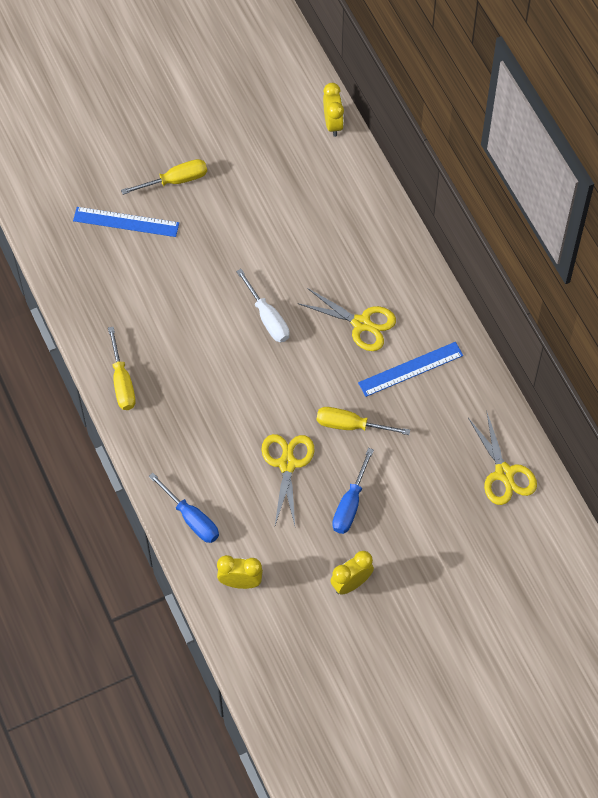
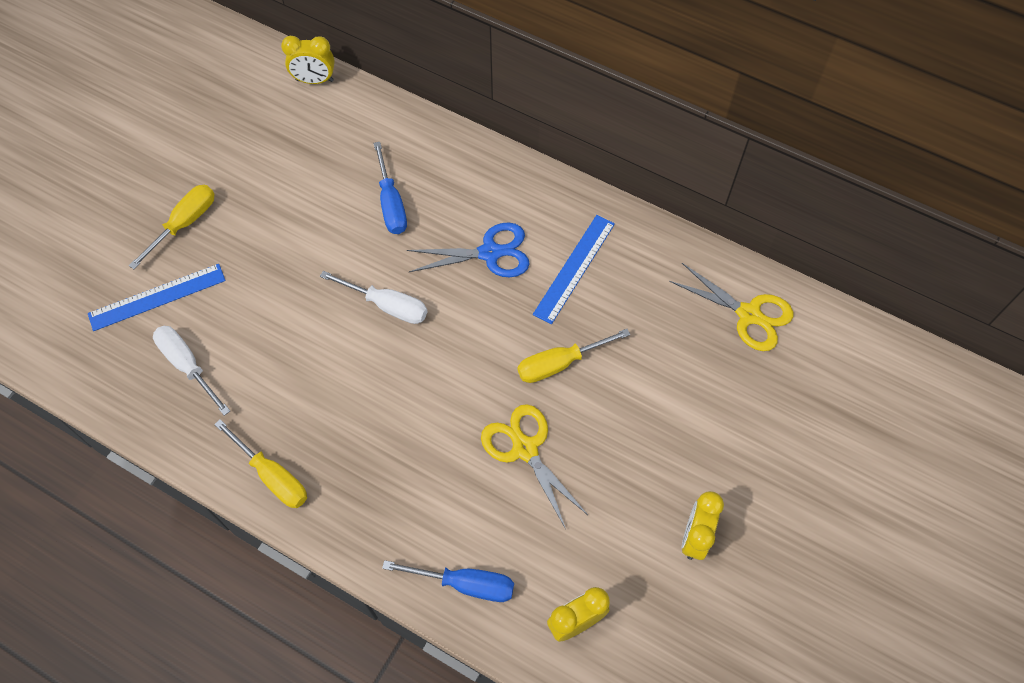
camera: 35 degrees left, 0 degrees up
yellow scissors [298,288,396,351] -> blue scissors [407,223,529,277]
yellow clock [323,83,344,137] -> yellow clock turned 135 degrees clockwise [281,36,335,84]
blue screwdriver [332,448,374,534] -> blue screwdriver moved to [373,142,407,234]
none -> white screwdriver [153,326,230,416]

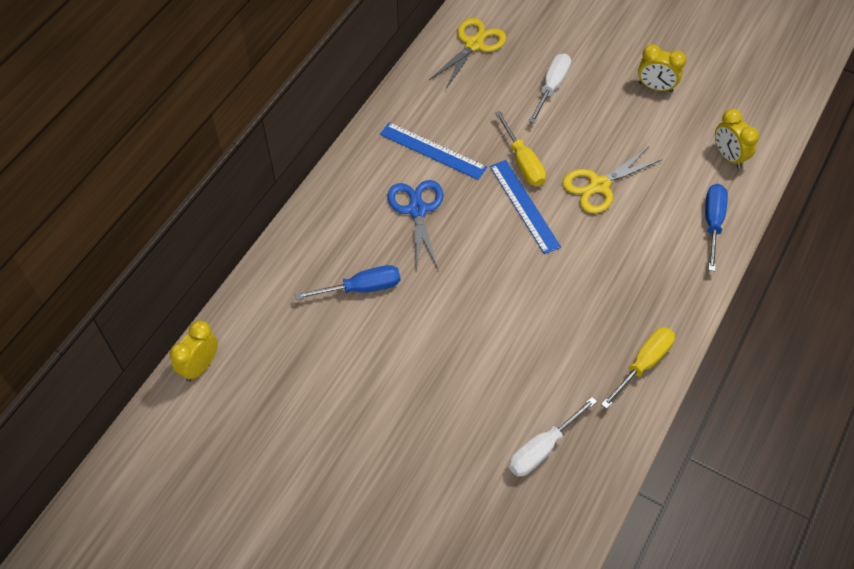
camera: 90 degrees left, 5 degrees down
blue ruler [88,264,226,331] -> blue ruler moved to [490,160,561,254]
yellow screwdriver [129,185,215,269] -> none
yellow clock [281,36,335,84] -> yellow clock turned 150 degrees counterclockwise [170,320,218,382]
white screwdriver [320,271,427,324] -> white screwdriver moved to [529,53,571,124]

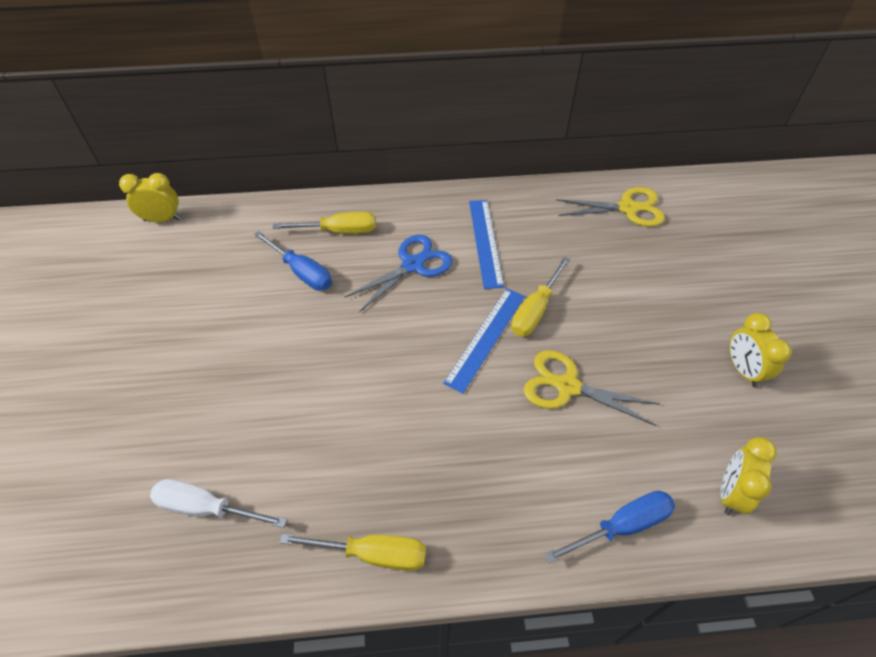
camera: 55 degrees right, 5 degrees down
white screwdriver [529,53,571,124] -> none
none -> yellow screwdriver [273,212,376,234]

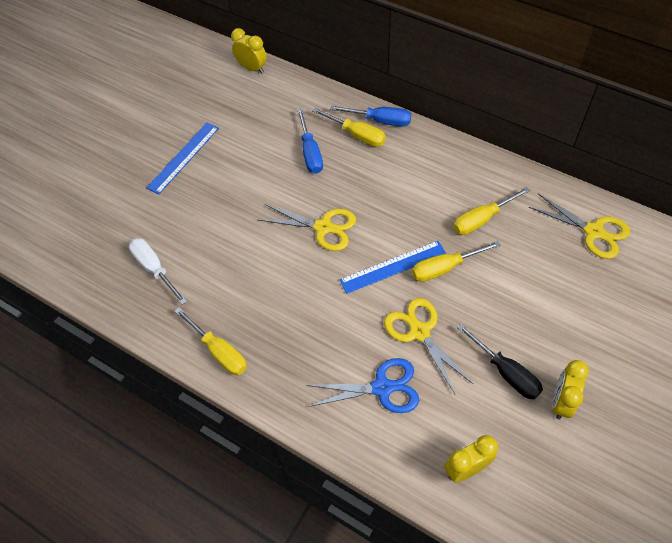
camera: 40 degrees right, 5 degrees up
blue scissors [344,235,453,312] -> blue scissors moved to [306,358,419,413]
blue ruler [469,200,504,289] -> blue ruler moved to [146,122,219,194]
blue screwdriver [545,491,675,563] -> blue screwdriver moved to [330,106,411,127]
none -> yellow scissors [259,204,356,251]
none -> yellow screwdriver [453,187,530,235]
none -> black screwdriver [457,324,543,399]

